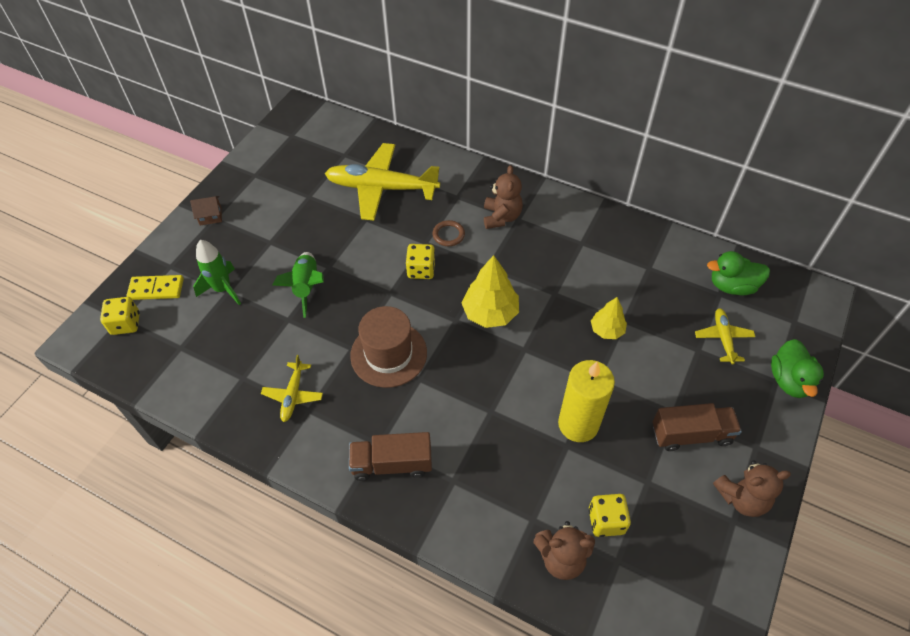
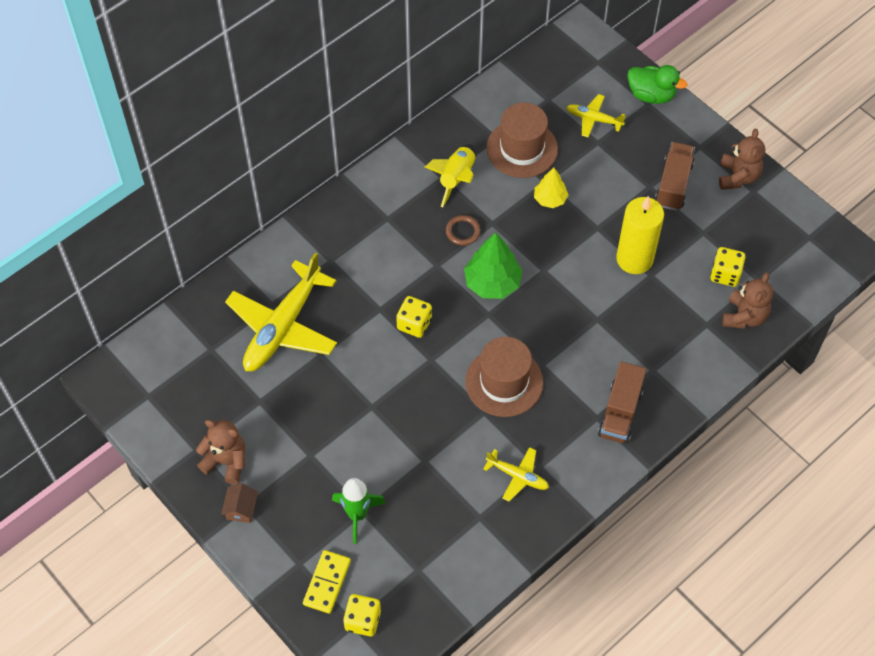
camera: 70 degrees left, 5 degrees up
green rocket [273,252,324,318] -> none
brown ring [432,220,465,246] -> brown ring moved to [446,215,481,246]
yellow tree [462,255,519,328] -> green tree [464,233,523,299]
brown teddy bear [484,165,523,229] -> brown teddy bear moved to [196,420,245,484]
green duck [707,251,770,295] -> none
none -> yellow rocket [425,144,476,207]
none -> brown hat [486,103,558,178]

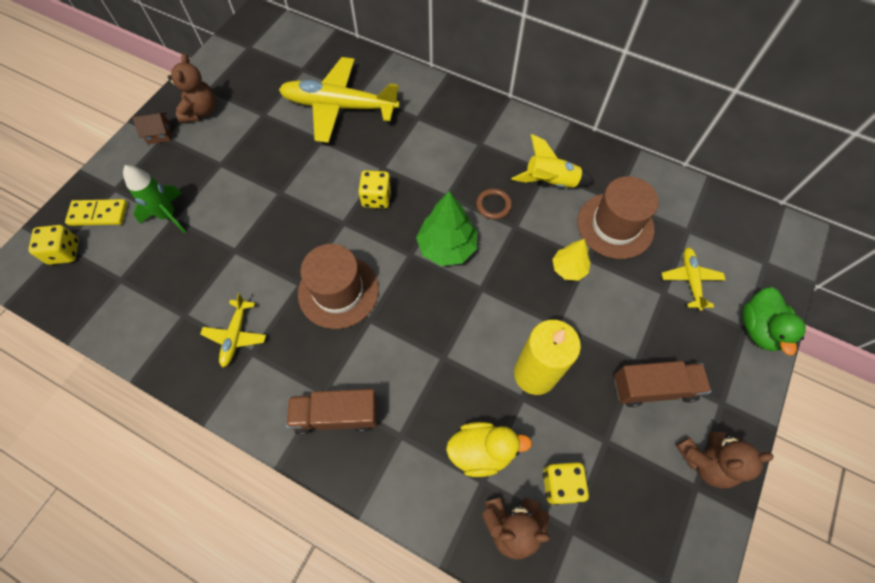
camera: 70 degrees right, 5 degrees up
none -> yellow duck [446,422,532,477]

